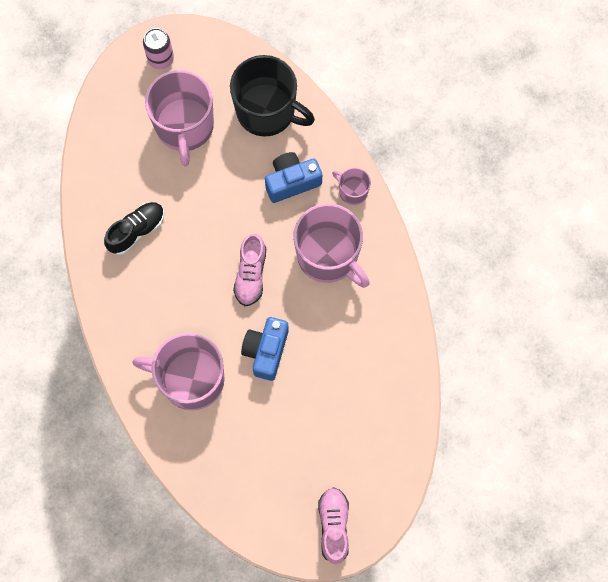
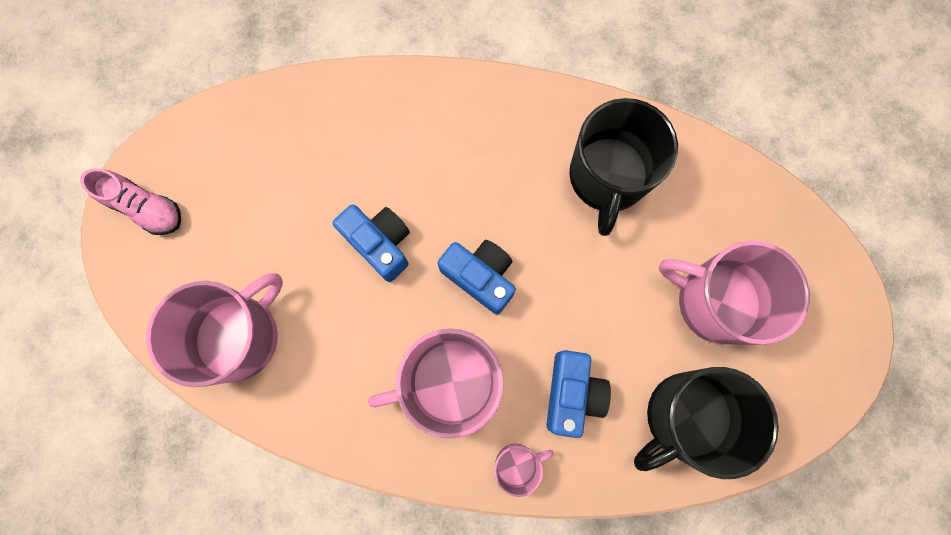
camera: 120 degrees right, 5 degrees up
black shoe [104,202,164,255] -> black mug [569,98,678,236]
pink mug [132,333,224,411] -> pink mug moved to [146,274,283,387]
pink can [143,28,174,69] -> none
pink shoe [233,233,266,306] -> blue camera [438,240,516,314]

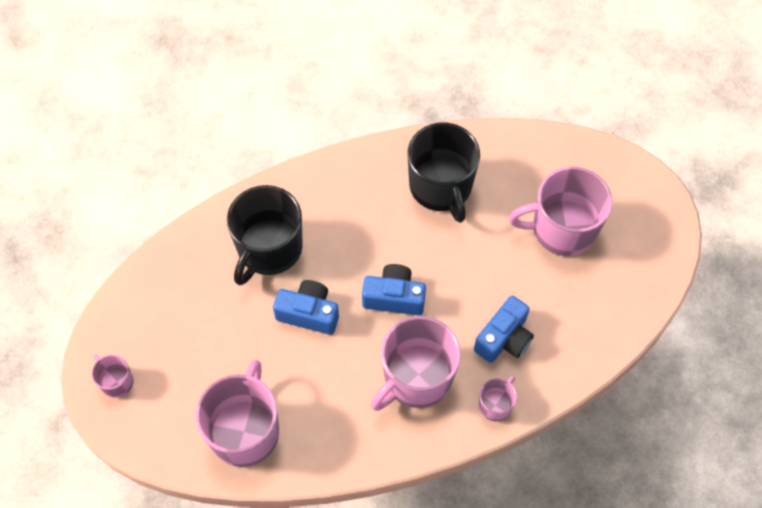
camera: 30 degrees left, 15 degrees down
pink shoe [80,168,181,235] -> pink mug [92,354,134,398]
blue camera [546,350,611,438] -> blue camera turned 60 degrees clockwise [474,296,534,363]
black mug [634,367,779,479] -> black mug moved to [227,185,303,285]

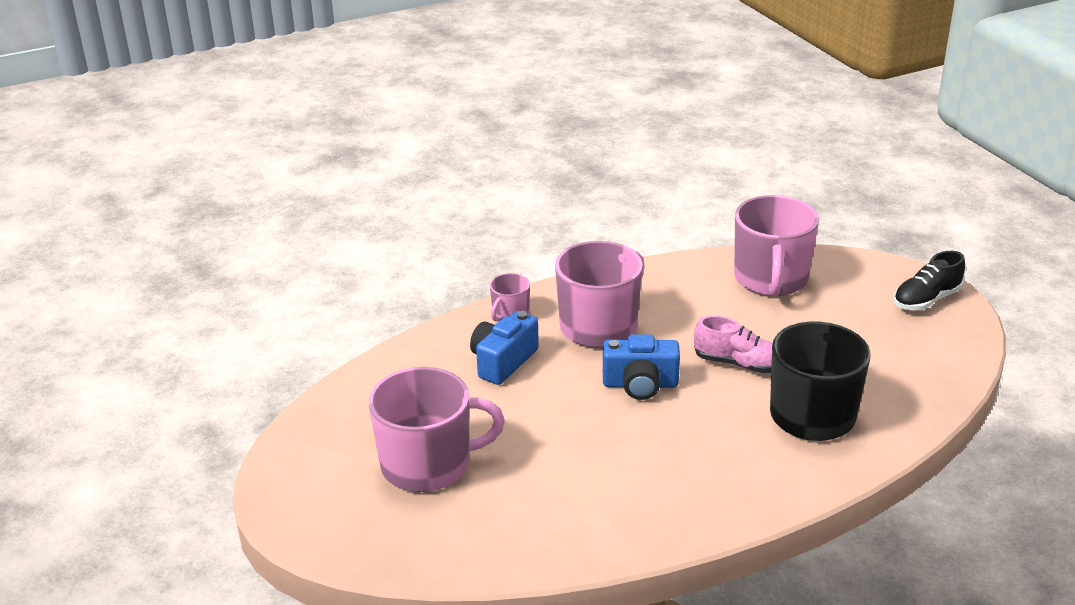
camera: 175 degrees right, 30 degrees down
pink mug [92,354,134,398] -> black shoe [894,251,965,310]
blue camera [273,280,339,335] -> pink shoe [694,316,773,373]
black mug [408,122,480,223] -> none

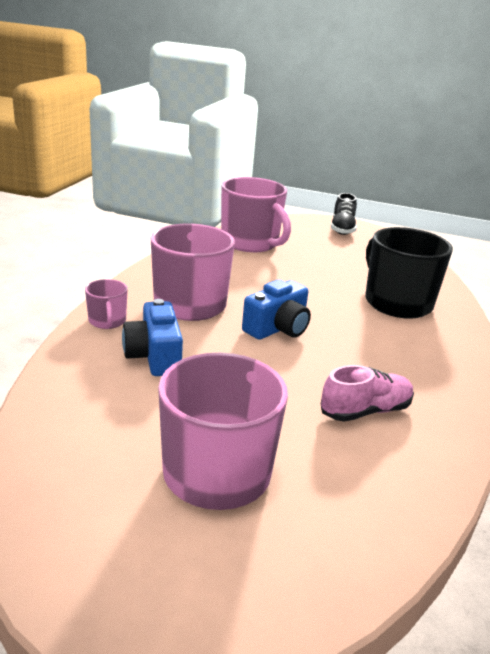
camera: 50 degrees left, 5 degrees down
pink shoe [694,316,773,373] -> pink shoe moved to [321,365,414,422]

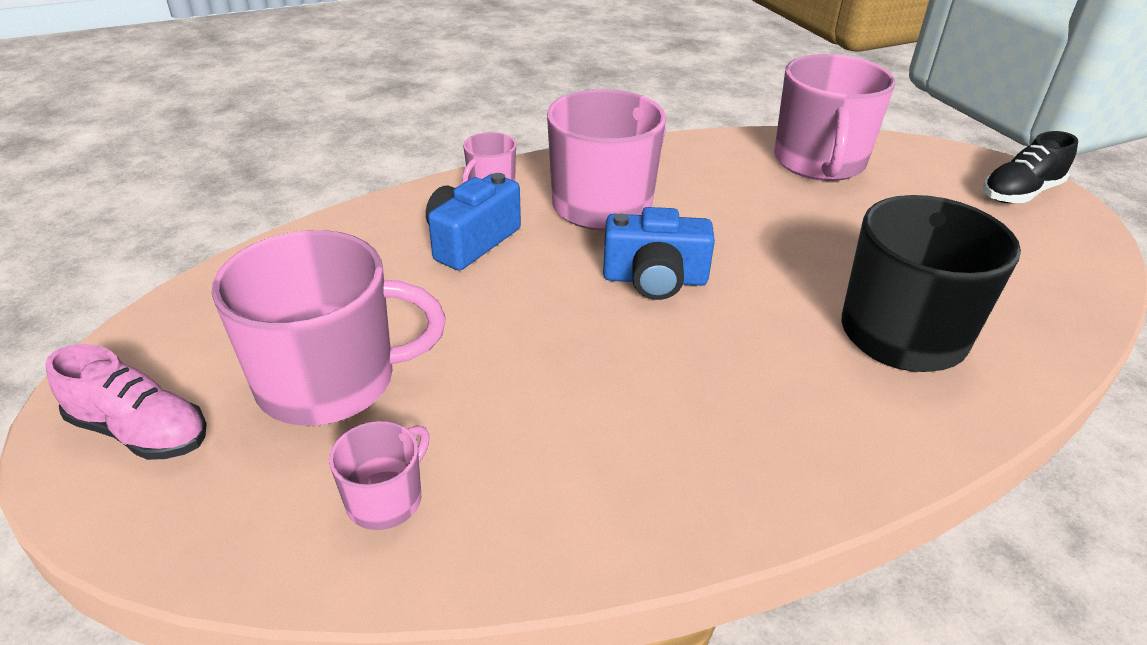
camera: 50 degrees right, 10 degrees up
pink shoe [321,365,414,422] -> pink shoe moved to [45,344,207,460]
none -> pink mug [329,421,430,530]

